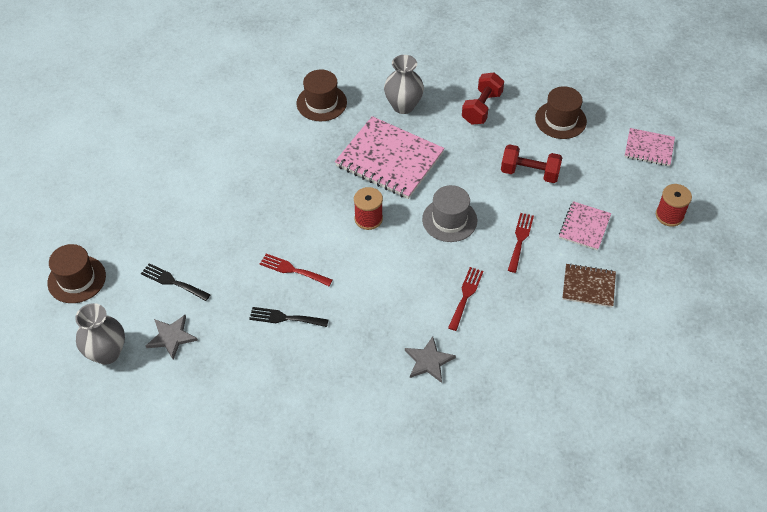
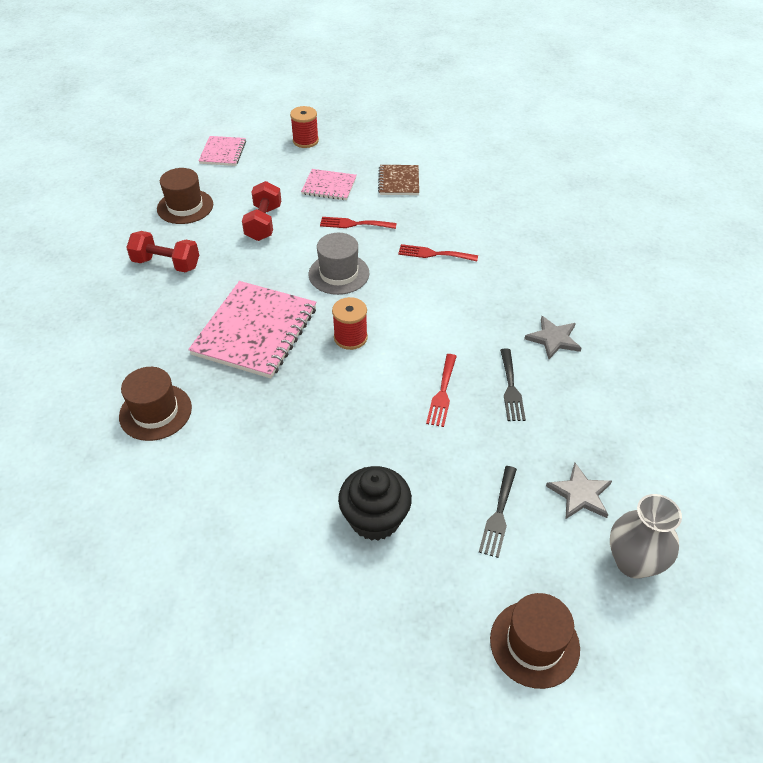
camera: 100 degrees left, 5 degrees down
grey vase [384,55,424,114] -> none
grey star [405,336,456,383] -> grey star moved to [524,316,581,359]
none -> black cupcake [338,466,412,541]

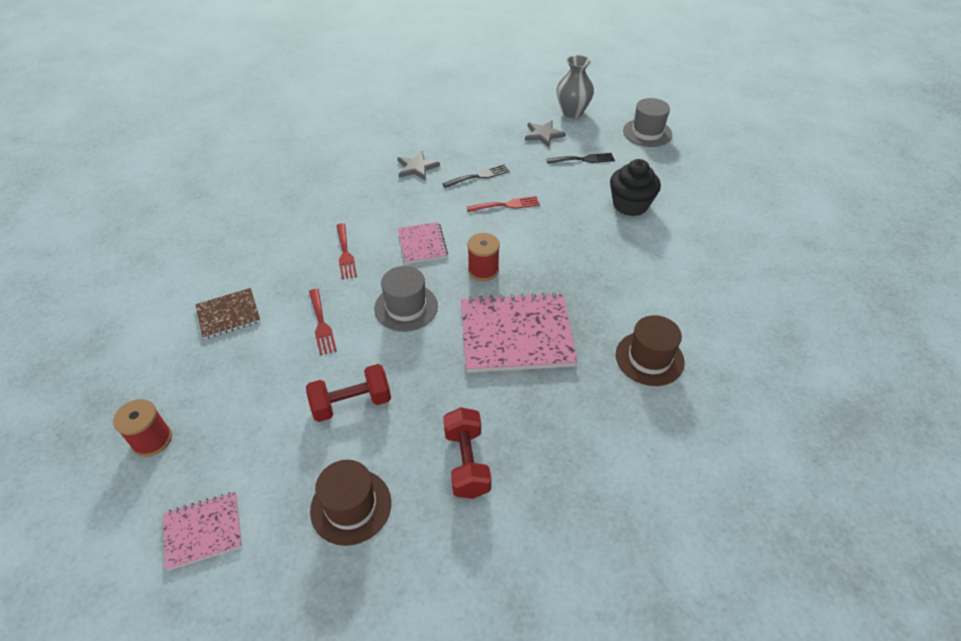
camera: 115 degrees left, 0 degrees up
pink notebook [301,169,357,200] -> pink notebook moved to [398,222,448,264]
brown hat [490,593,580,689] -> grey hat [623,98,672,147]

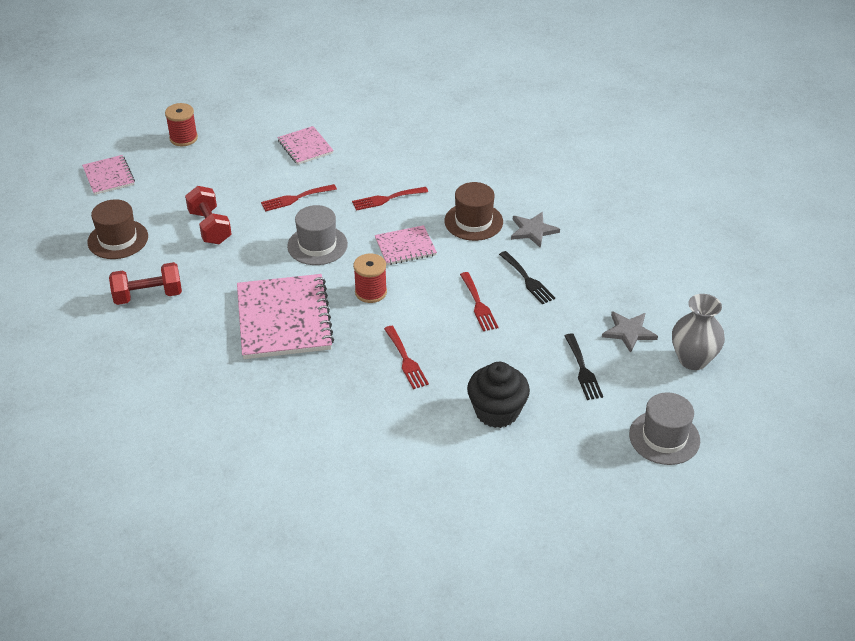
camera: 85 degrees right, 5 degrees down
brown notebook [195,288,261,339] -> pink notebook [277,126,334,165]
brown hat [616,315,685,386] -> brown hat moved to [444,182,503,241]
none -> red fork [384,326,429,389]

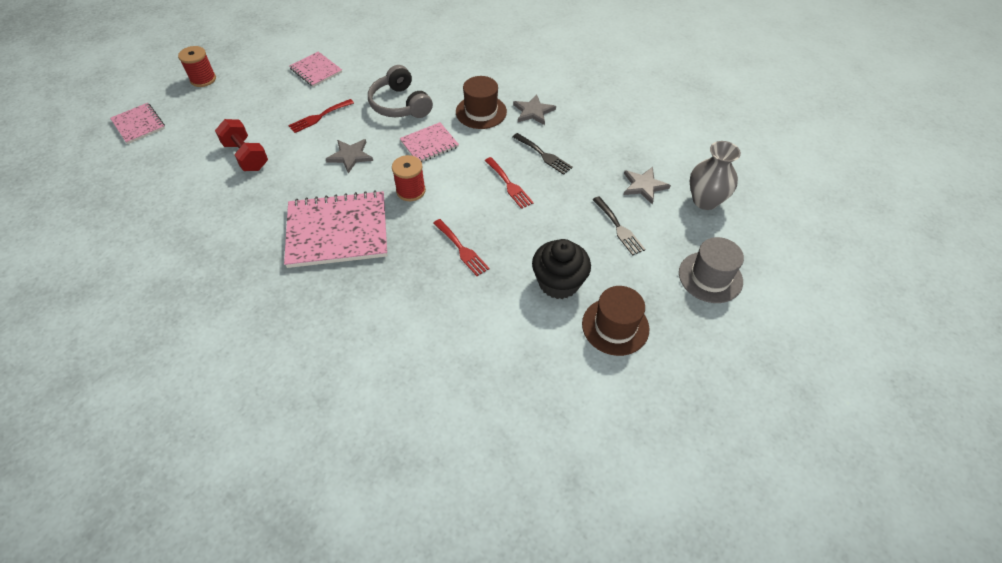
camera: 15 degrees left, 10 degrees up
brown hat [87,199,148,259] -> brown hat moved to [582,286,649,356]
red dumbbell [109,262,182,305] -> none
pink notebook [237,274,334,359] -> pink notebook turned 75 degrees counterclockwise [284,190,387,268]
grey hat [287,205,348,265] -> grey star [326,139,373,173]
red fork [352,187,428,211] -> grey headphones [368,65,433,118]

